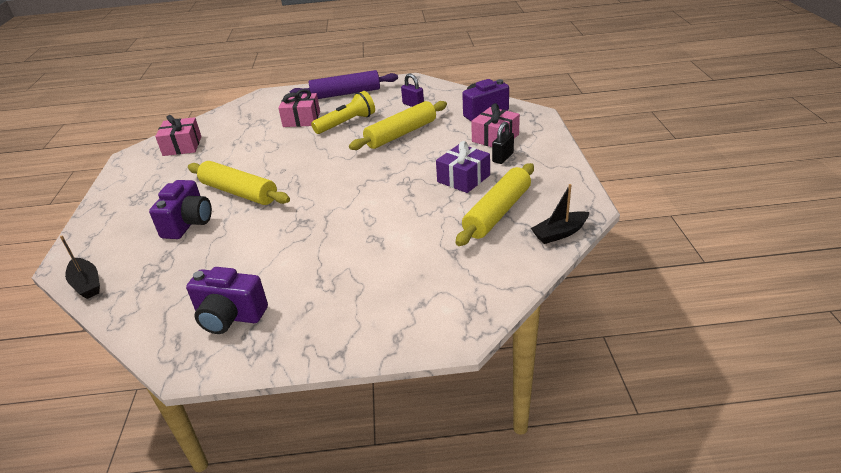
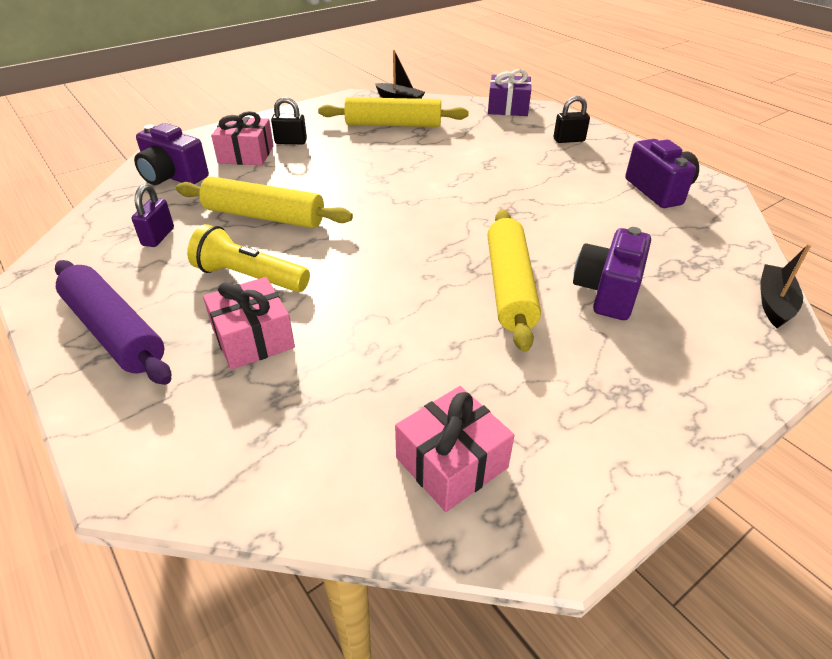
camera: 125 degrees left, 5 degrees up
purple camera [149,180,212,239] -> purple camera turned 45 degrees counterclockwise [573,227,651,320]
purple gift [436,141,490,193] -> purple gift moved to [488,69,532,116]
none -> black padlock [553,96,590,143]

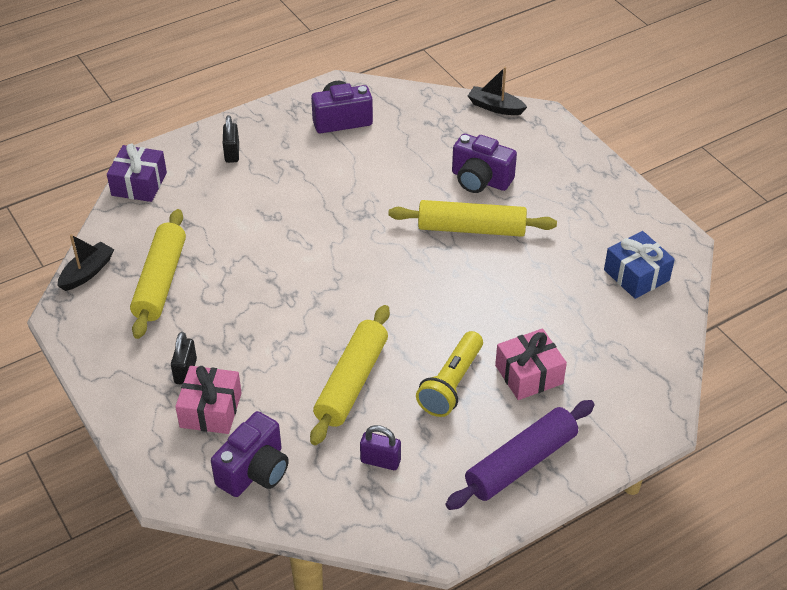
camera: 85 degrees left, 5 degrees up
pink gift [395,386,514,512] -> blue gift [604,231,675,299]

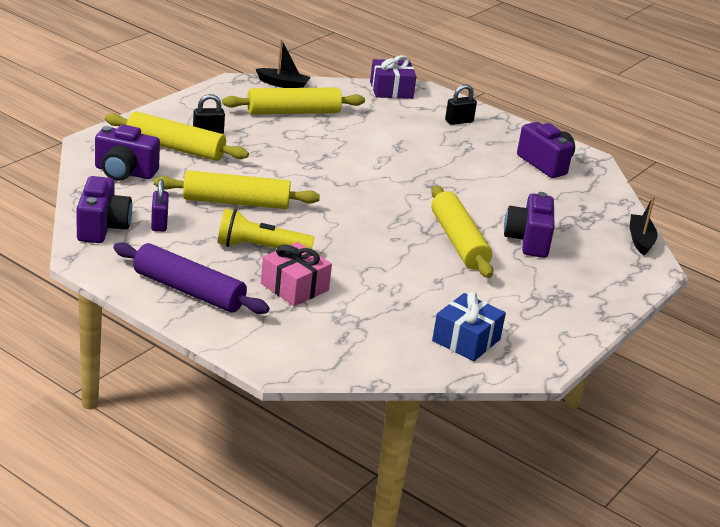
camera: 65 degrees right, 15 degrees down
pink gift [175,366,242,434] -> yellow rolling pin [105,112,249,161]
none -> purple camera [77,176,132,243]

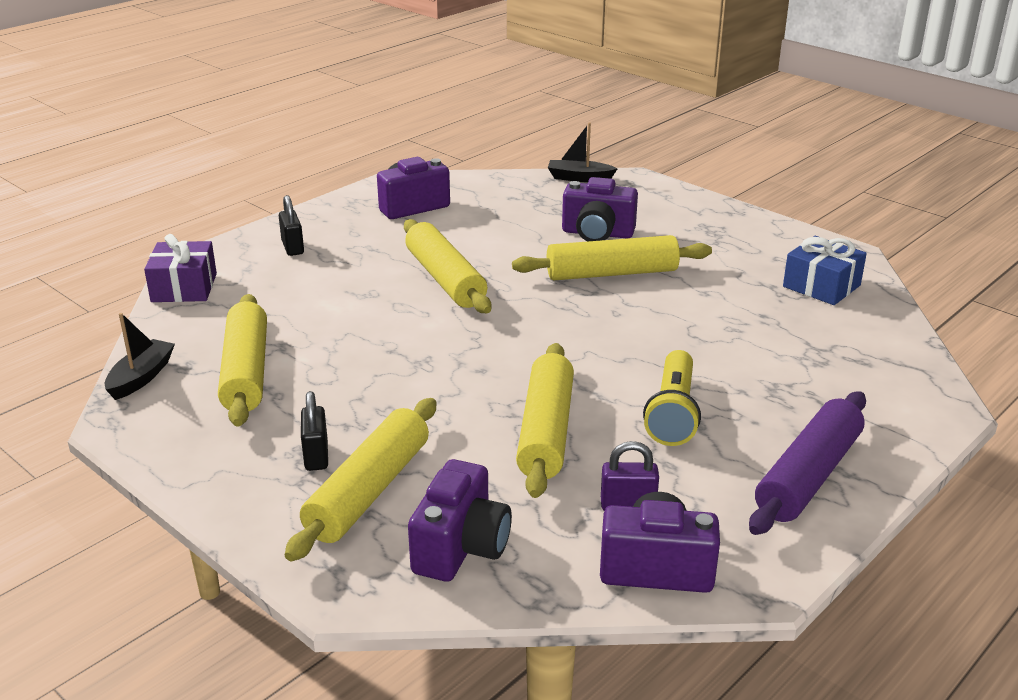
camera: 80 degrees left, 0 degrees up
pink gift [261,242,332,306] -> none
none -> yellow rolling pin [404,219,491,313]

